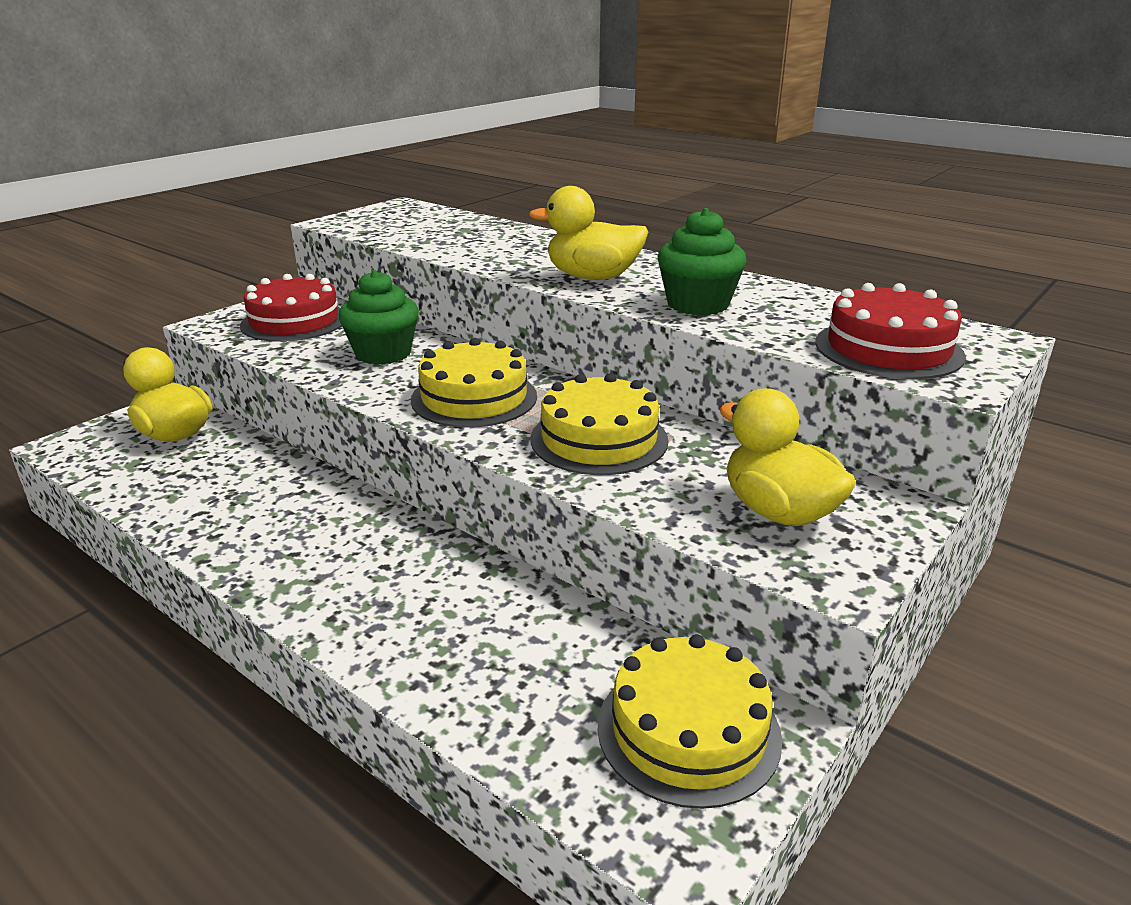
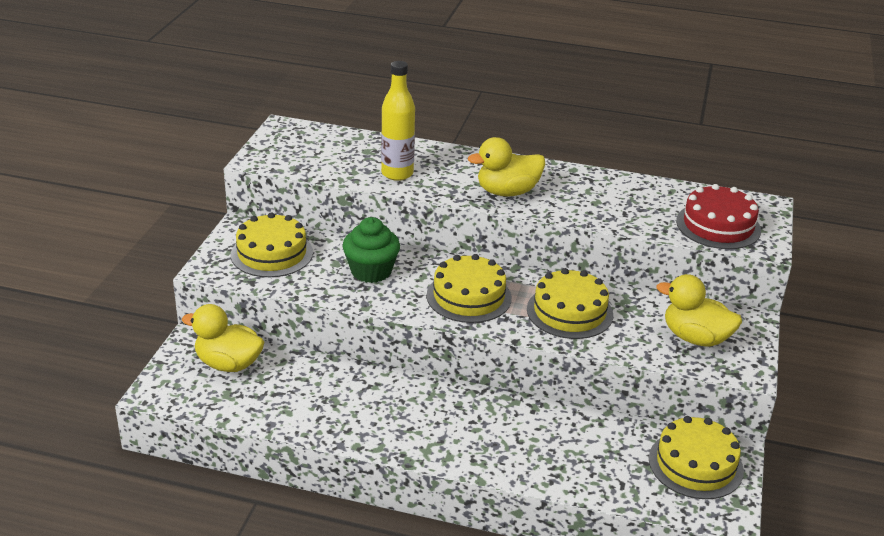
camera: 25 degrees left, 5 degrees up
red cake [240,274,342,342] -> yellow cake [231,212,313,277]
green cupcake [658,208,747,315] -> none
none -> yellow bottle [381,61,415,181]

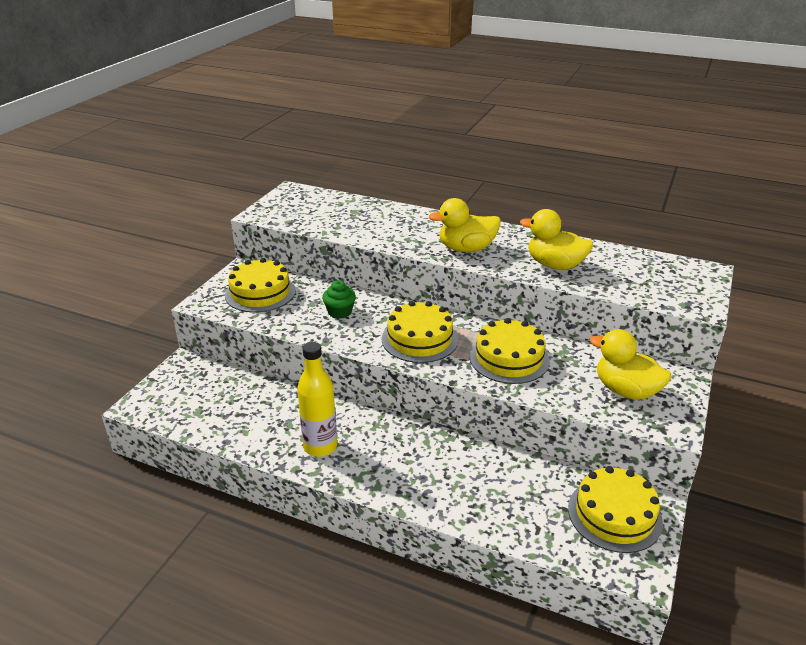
camera: 10 degrees right, 0 degrees up
yellow duck [182,304,264,372] -> yellow duck moved to [520,209,593,270]
green cupcake [343,217,400,283] -> green cupcake [322,280,356,319], size x0.67
yellow bottle [381,61,415,181] -> yellow bottle moved to [297,342,337,457]
red cake [676,184,761,249] -> none

